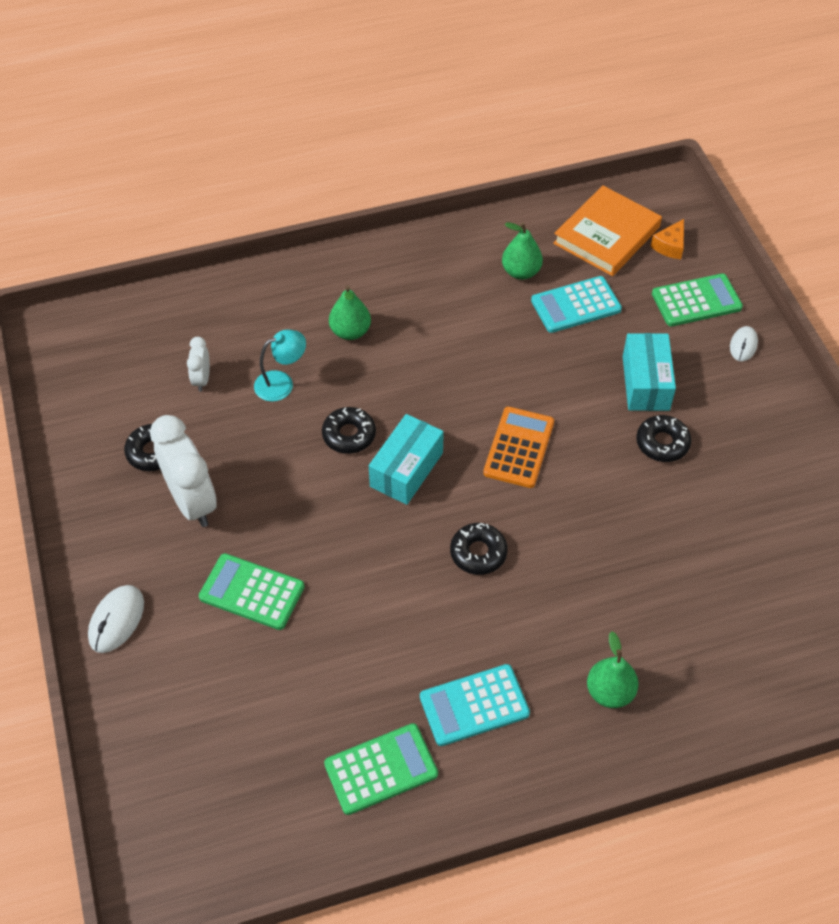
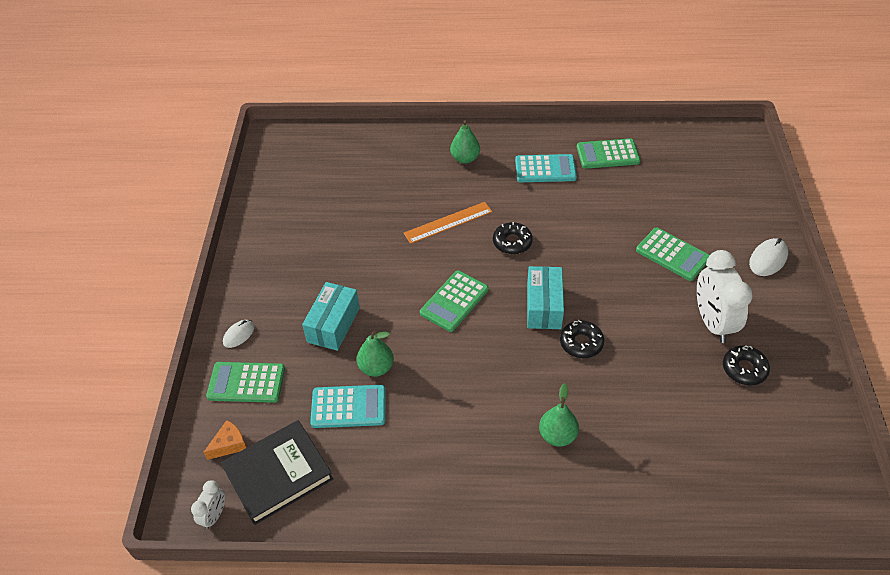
camera: 160 degrees left, 5 degrees down
white clock [187,337,210,392] -> white clock moved to [191,480,225,529]
turquoise lamp [254,329,306,402] -> none
turquoise box [369,414,444,505] -> turquoise box turned 45 degrees counterclockwise [527,266,564,329]
orange calculator [483,407,554,488] -> green calculator [420,270,489,332]
green pear [502,222,543,280] -> green pear moved to [357,331,394,377]
orange book [553,185,662,276] -> black book [221,420,333,525]
black donut [636,415,691,462] -> none
none -> orange ruler [404,202,492,244]

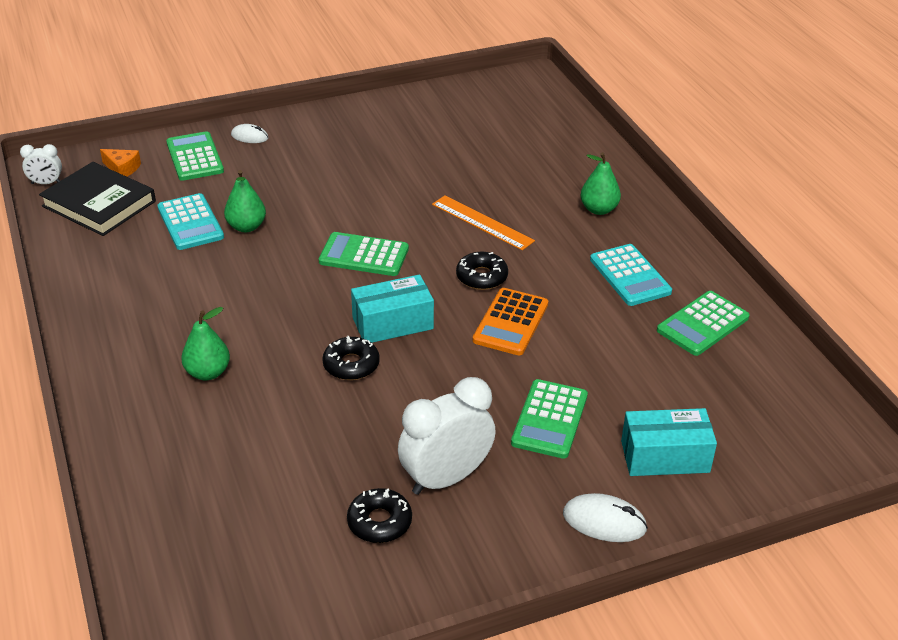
camera: 65 degrees right, 10 degrees down
turquoise box [302,282,360,351] -> turquoise box moved to [621,408,717,476]
green calculator [577,138,640,169] -> green calculator turned 105 degrees counterclockwise [657,291,749,356]
none -> orange calculator [473,288,548,355]

